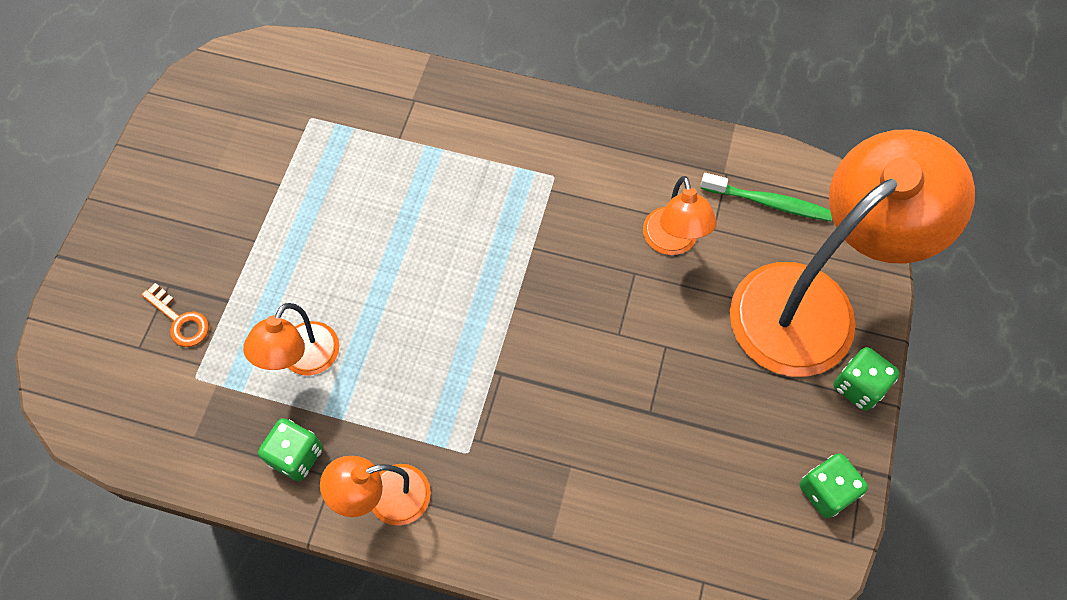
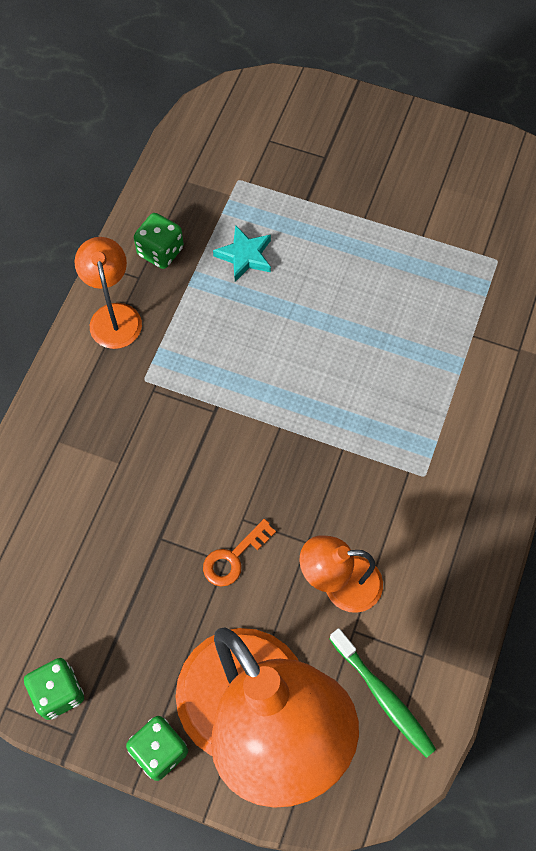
camera: 95 degrees right, 0 degrees up
orange key [141,283,209,347] -> orange key moved to [203,519,276,586]
orange lamp [243,303,339,376] -> turquoise star [213,225,271,282]
green toothbrush [700,173,832,221] -> green toothbrush turned 60 degrees counterclockwise [329,628,436,758]

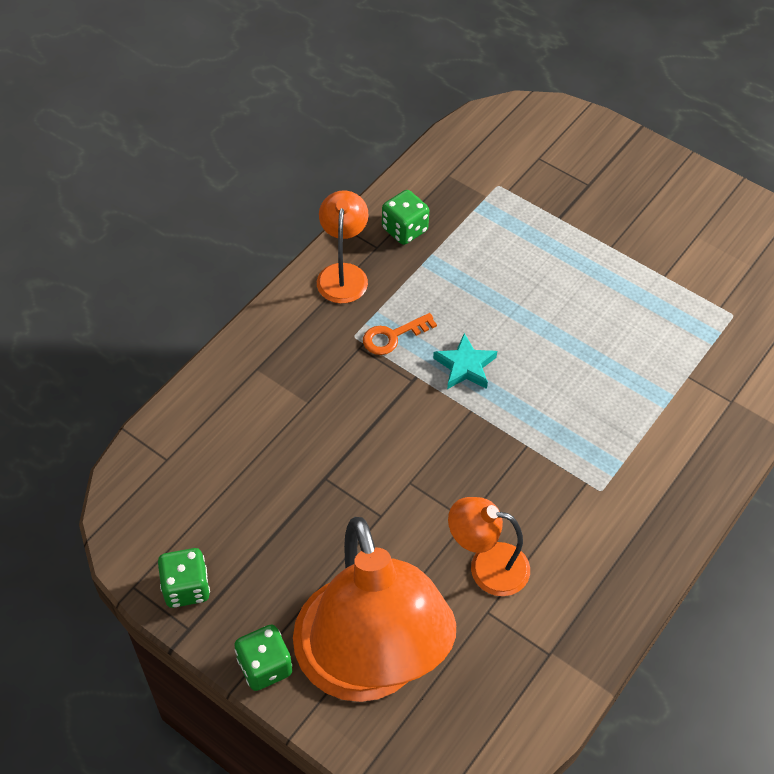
camera: 15 degrees right, 10 degrees down
orange key [203,519,276,586] -> orange key moved to [363,313,437,355]
turquoise star [213,225,271,282] -> turquoise star moved to [433,333,497,389]
green toothbrush [329,628,436,758] -> none

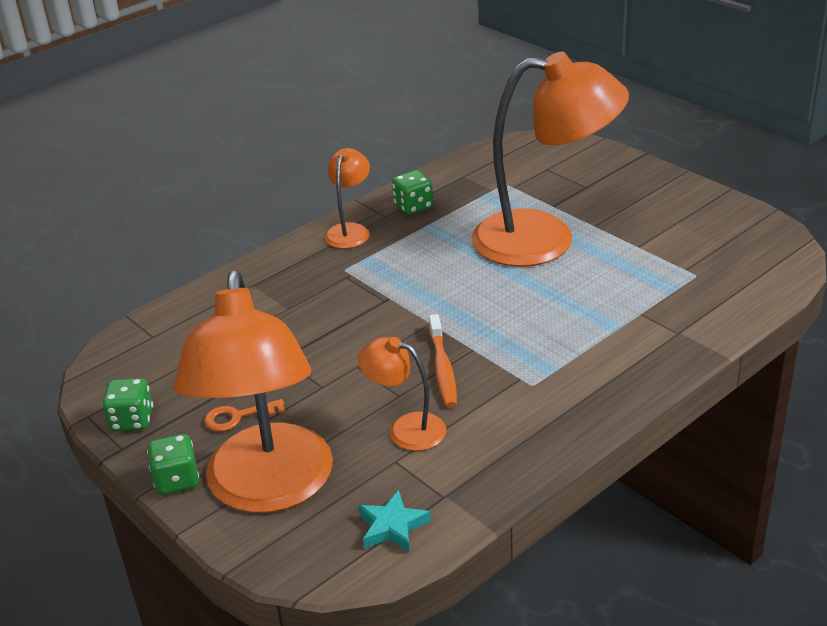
camera: 15 degrees right, 20 degrees down
orange key [363,313,437,355] -> orange key moved to [204,399,285,432]
turquoise star [433,333,497,389] -> turquoise star moved to [358,490,431,552]
none -> orange toothbrush [429,314,457,407]
none -> orange lamp [472,52,629,267]

